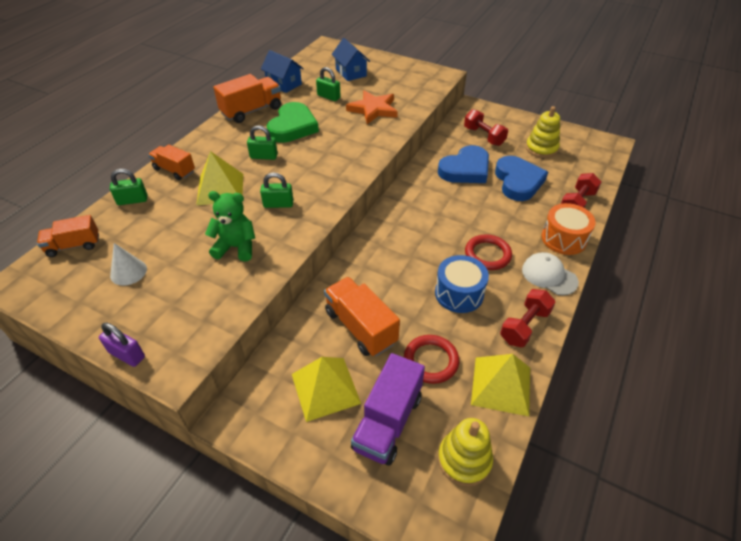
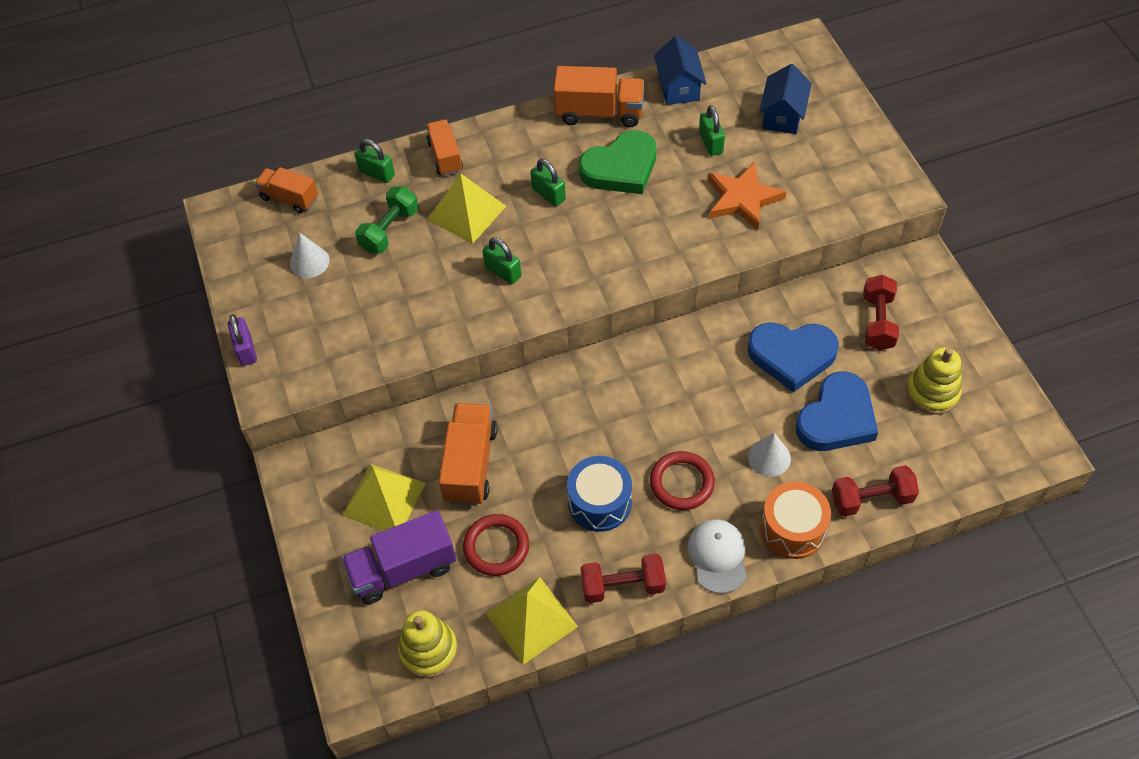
camera: 45 degrees right, 10 degrees up
green teddy bear [205,191,255,262] -> none
none -> green dumbbell [355,187,418,254]
none -> white cone [748,433,791,477]

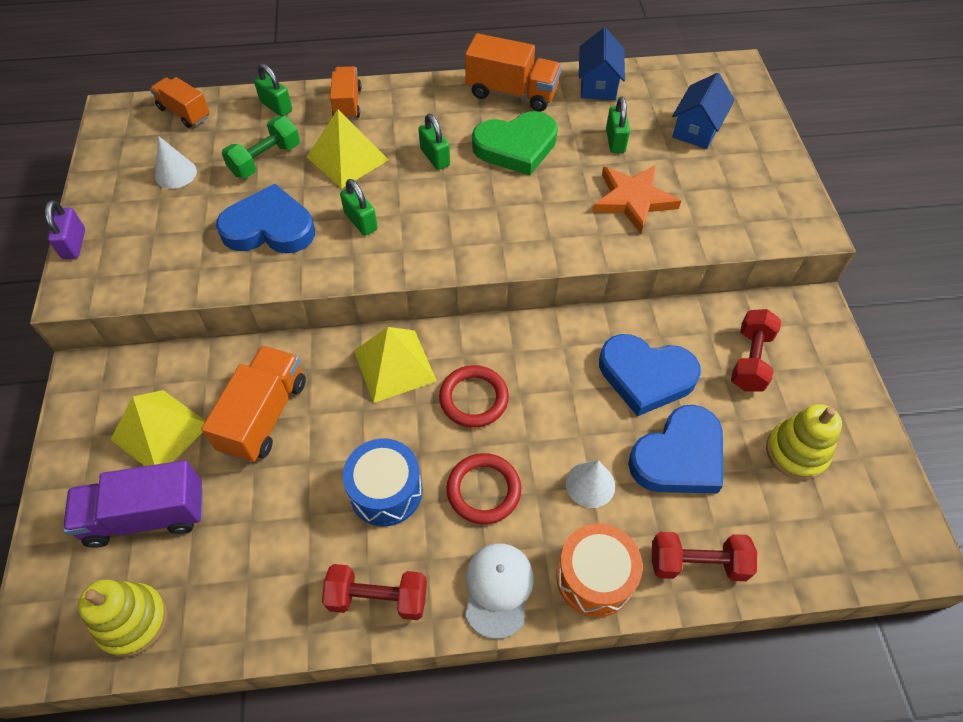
camera: 10 degrees right, 0 degrees up
red ring [463,514,529,576] -> red ring moved to [439,365,509,428]
yellow pyramid [486,577,578,665] -> yellow pyramid moved to [354,327,437,403]
none -> blue heart [216,184,315,254]

